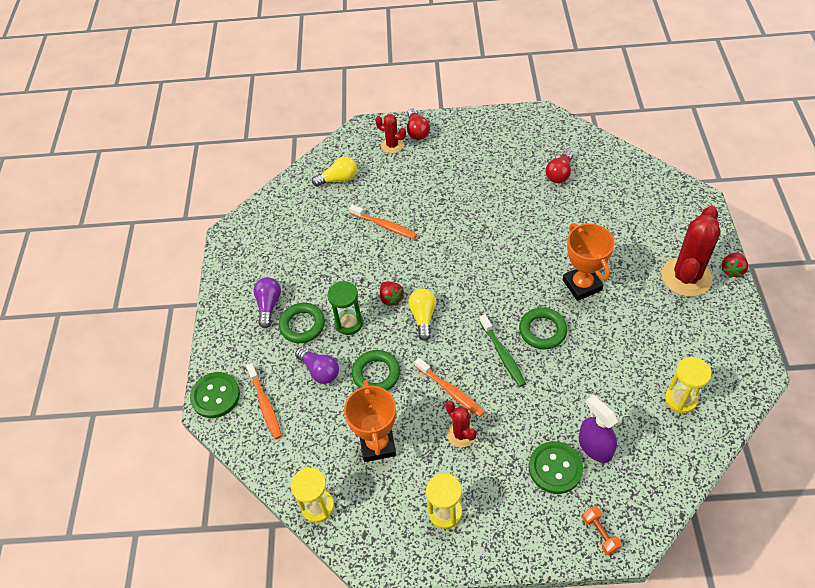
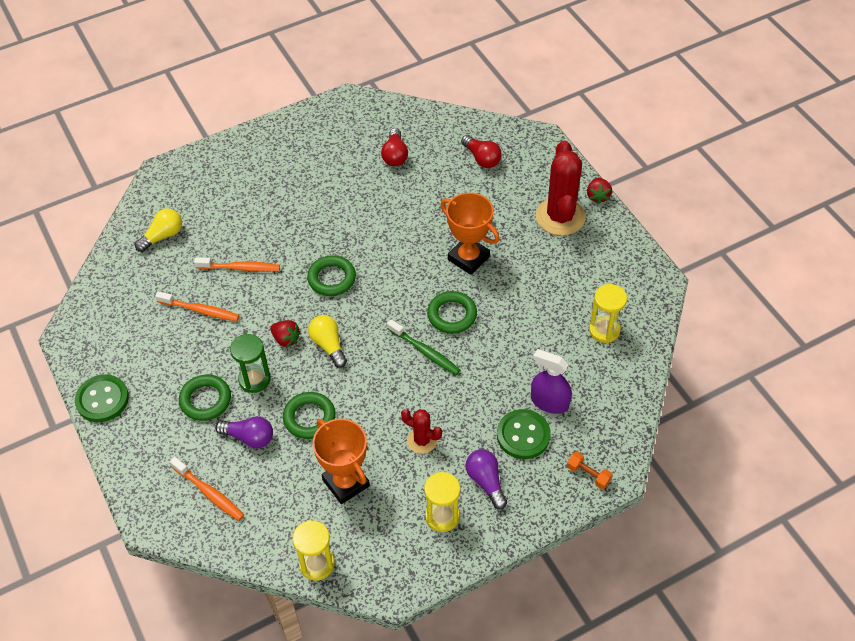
camera: 30 degrees left, 0 degrees up
green button [190,372,240,418] -> green button moved to [75,374,129,422]
purple light bulb [253,277,281,328] -> purple light bulb moved to [466,449,507,509]
red cactus [375,114,406,153] -> none
red light bulb [407,108,430,140] -> red light bulb moved to [461,135,502,168]
orange toothbrush [415,358,485,417] -> orange toothbrush moved to [155,291,240,321]
none -> green ring [307,255,356,296]

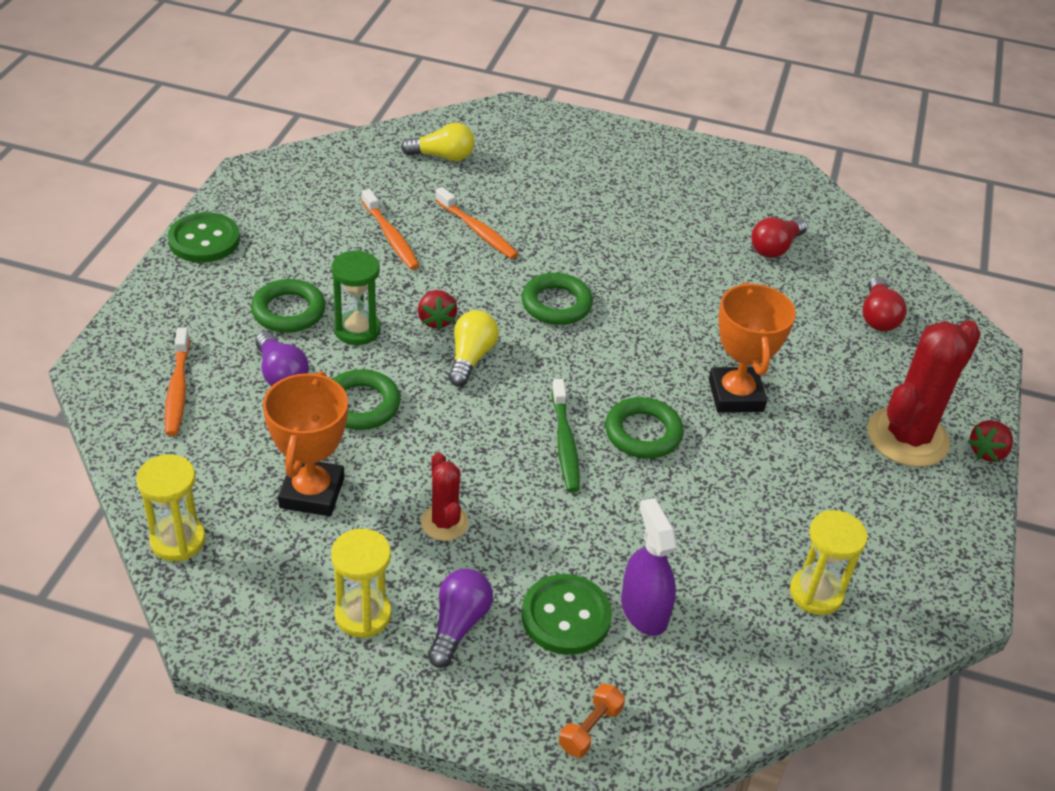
camera: 40 degrees right, 10 degrees down
orange dumbbell [567,452,612,489] -> orange dumbbell turned 45 degrees clockwise [559,683,625,758]

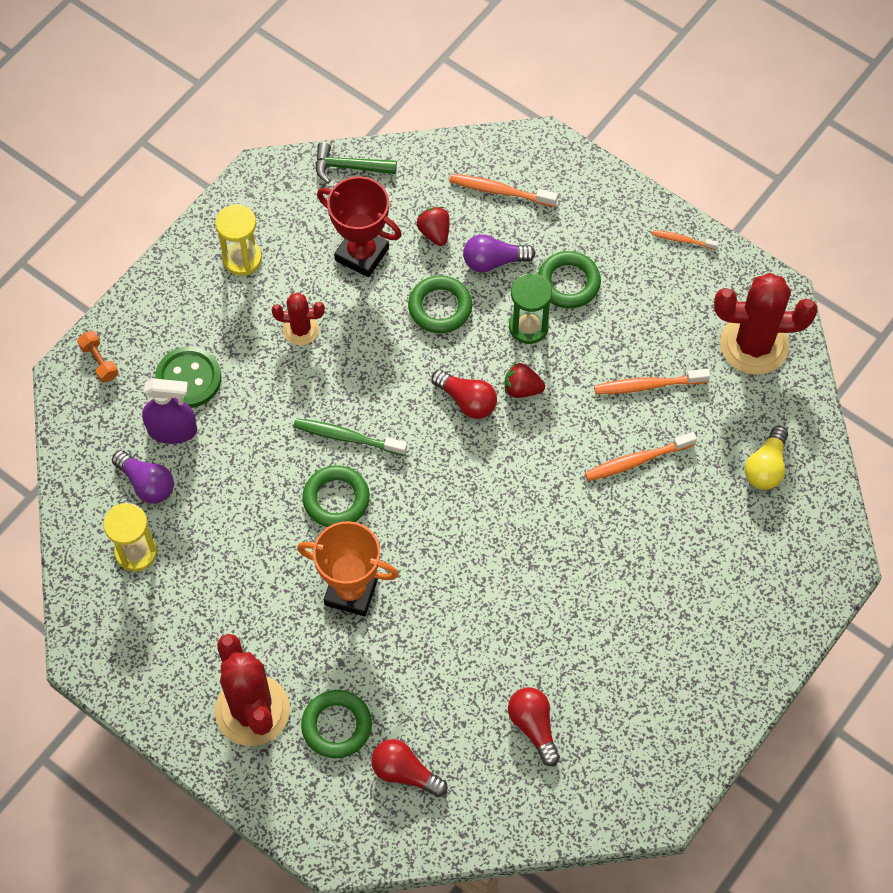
camera: 115 degrees right, 20 degrees up
yellow hourglass [136,455,206,561] -> green hammer [316,142,397,184]
green button [168,212,240,263] -> orange toothbrush [652,230,718,250]
orange trophy [263,371,348,516] -> red trophy [317,176,402,277]
purple light bulb [428,568,493,668] -> purple light bulb moved to [112,450,174,504]
yellow light bulb [449,310,499,386] -> red light bulb [431,370,497,419]
green ring [521,273,593,325] -> green ring moved to [301,690,372,758]
red strawberry [968,420,1013,462] -> red strawberry moved to [417,207,450,246]
none -> red cactus [714,273,817,375]

